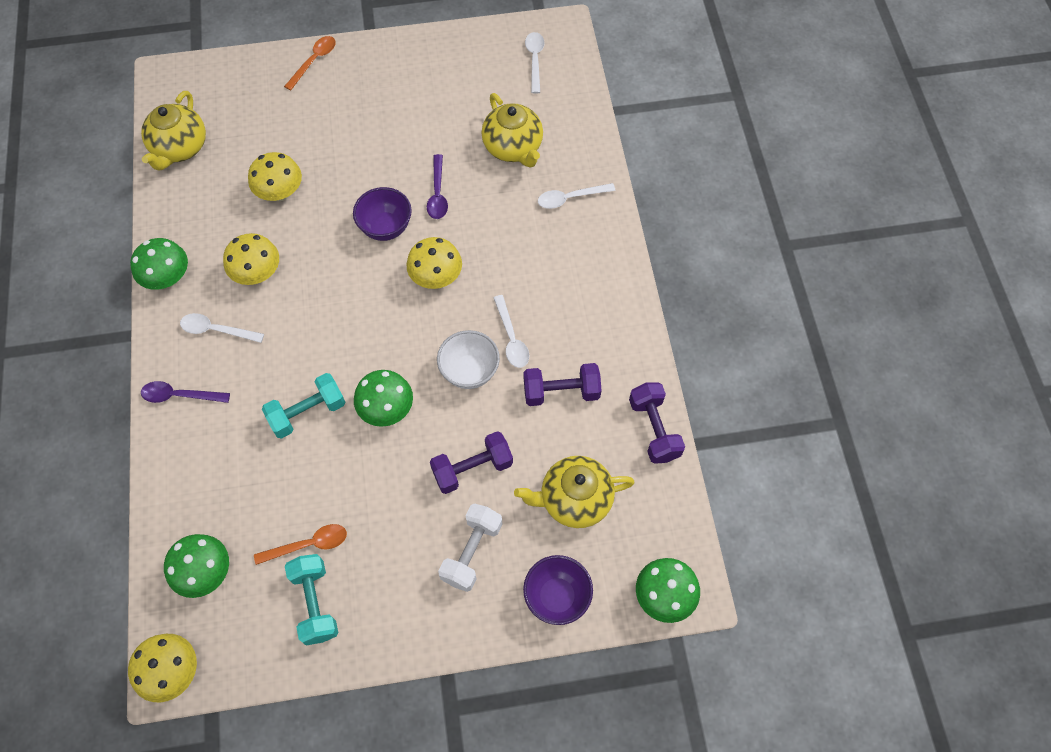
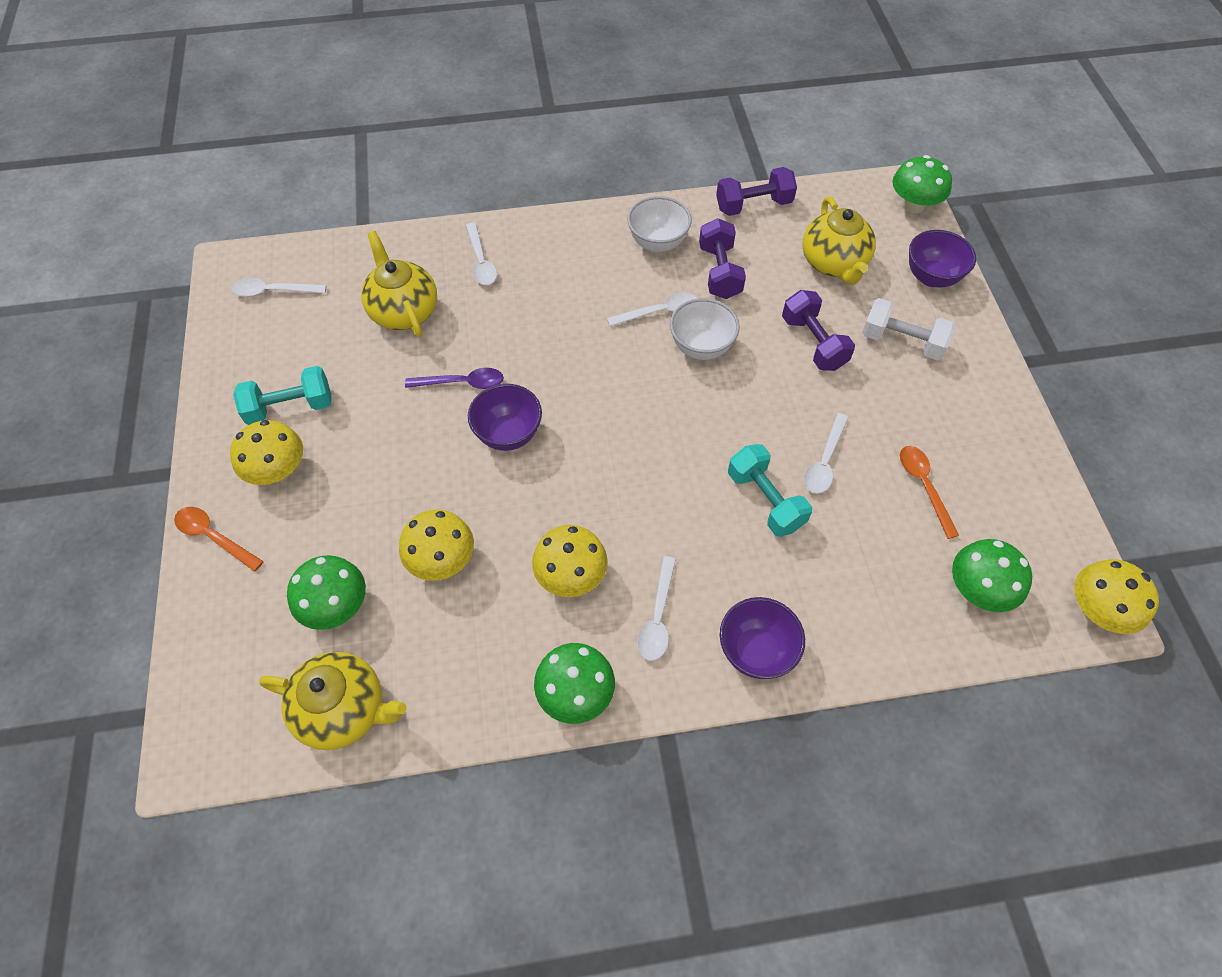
camera: 90 degrees left, 5 degrees down
purple spoon [141,381,230,403] -> purple bowl [720,597,805,679]
turquoise dumbbell [285,554,338,645] -> turquoise dumbbell moved to [233,366,332,425]
green mushroom [354,370,413,427] -> green mushroom moved to [287,555,366,630]
yellow mushroom [407,237,462,289] -> yellow mushroom moved to [230,420,303,485]
yellow teapot [482,93,543,168] -> yellow teapot turned 90 degrees counterclockwise [361,231,437,337]
none -> white bowl [627,196,692,252]
none -> white spoon [804,413,849,494]

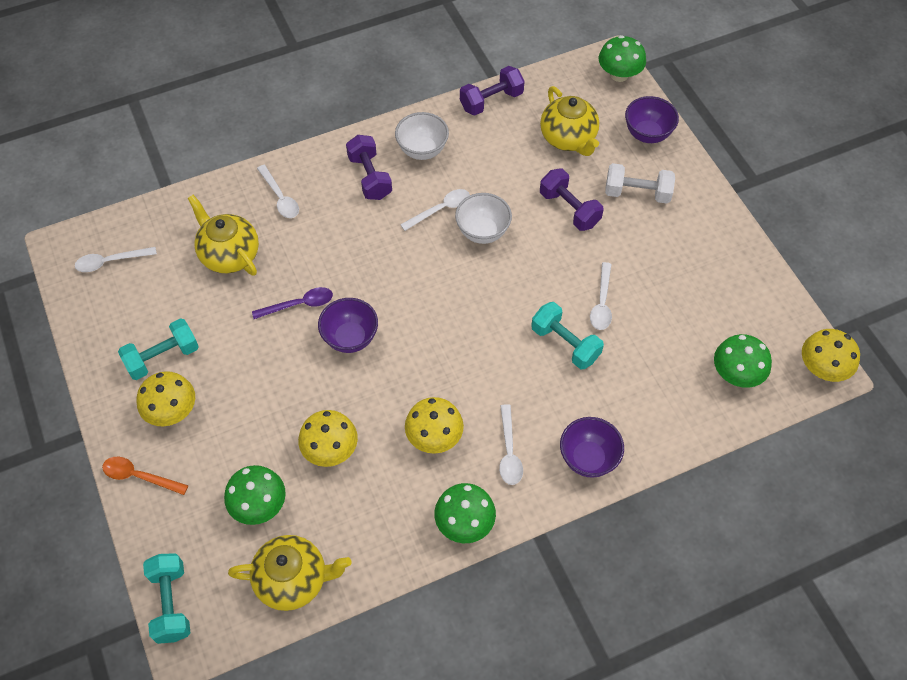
camera: 15 degrees left, 0 degrees up
purple dumbbell [699,218,746,299] -> purple dumbbell moved to [346,135,392,200]
orange spoon [900,446,959,539] -> none
none -> turquoise dumbbell [143,553,190,644]

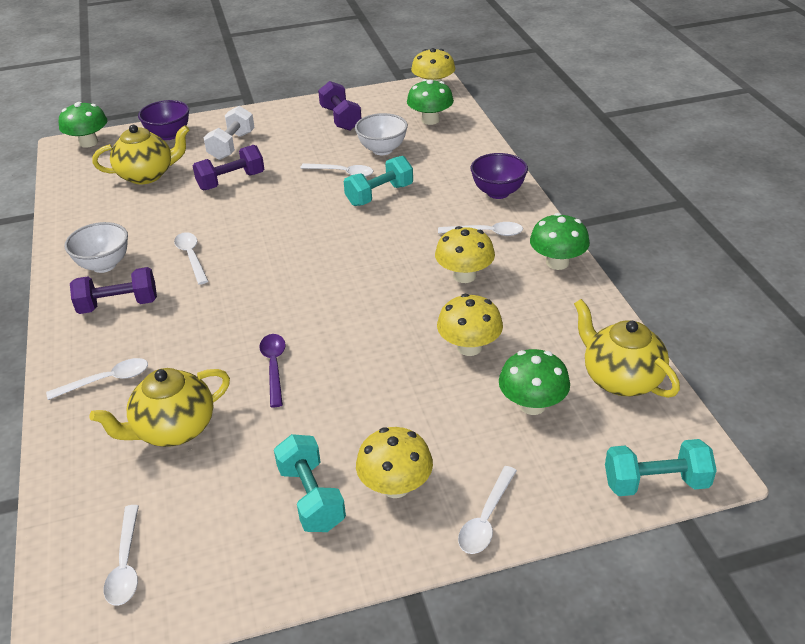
camera: 80 degrees left, 20 degrees down
orange spoon [102,457,188,495] -> white spoon [458,466,517,554]
yellow teapot [228,535,352,611] -> yellow teapot turned 45 degrees counterclockwise [574,299,680,398]
purple bowl [318,298,378,353] -> none
white bowl [455,193,512,244] -> white bowl moved to [355,113,408,155]
purple dumbbell [460,66,525,116] -> purple dumbbell moved to [318,81,361,131]

